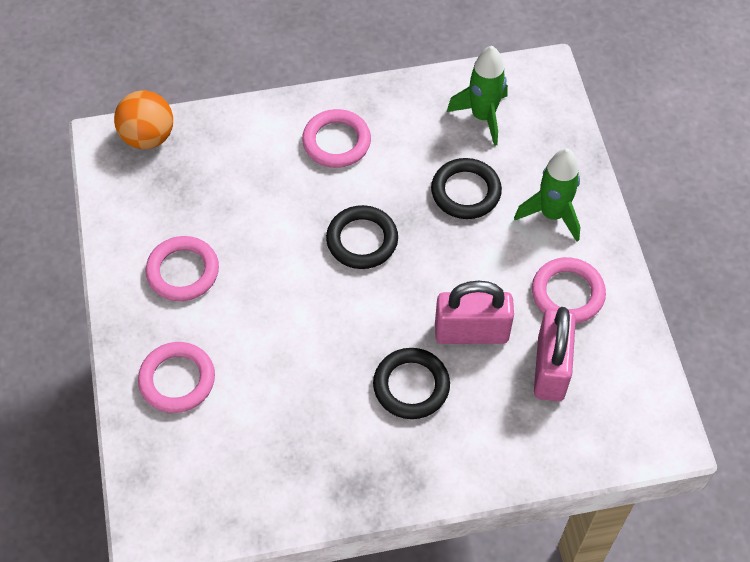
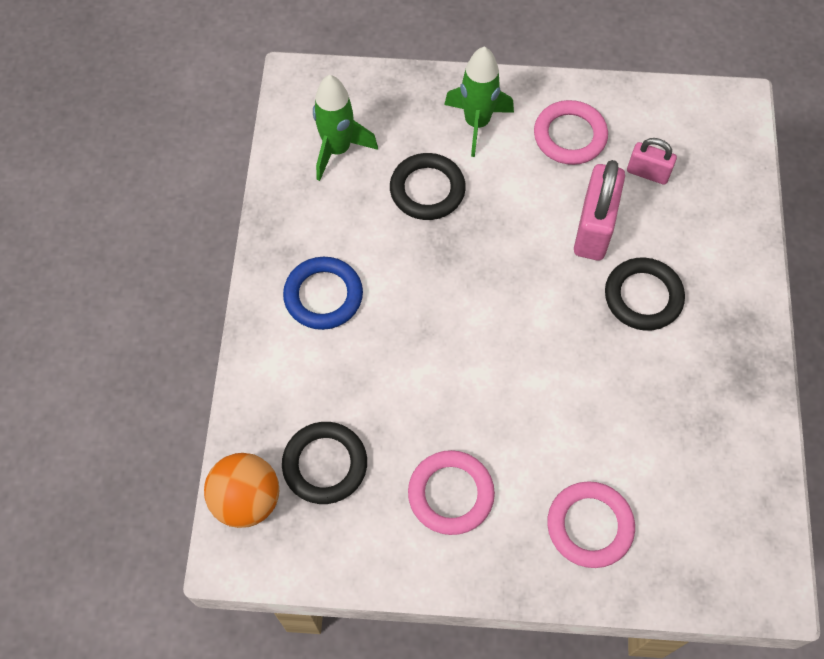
camera: 75 degrees left, 5 degrees up
pink ring [302,109,371,168] -> blue ring [283,257,363,330]
black ring [326,205,398,269] -> black ring moved to [282,422,367,504]
pink padlock [534,307,576,401] -> pink padlock [627,138,677,185], size x0.57

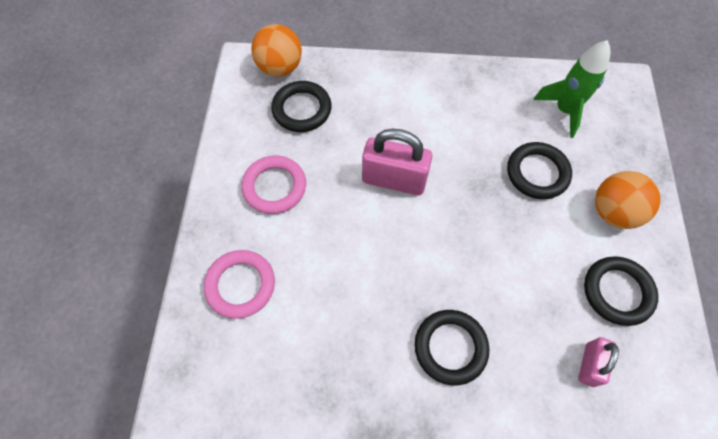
camera: 90 degrees right, 0 degrees up
blue ring [283,257,363,330] -> none
green rocket [444,47,514,157] -> orange ball [595,171,661,229]
pink ring [534,100,608,165] -> black ring [584,256,658,326]
pink padlock [574,160,625,260] -> pink padlock moved to [362,128,432,195]

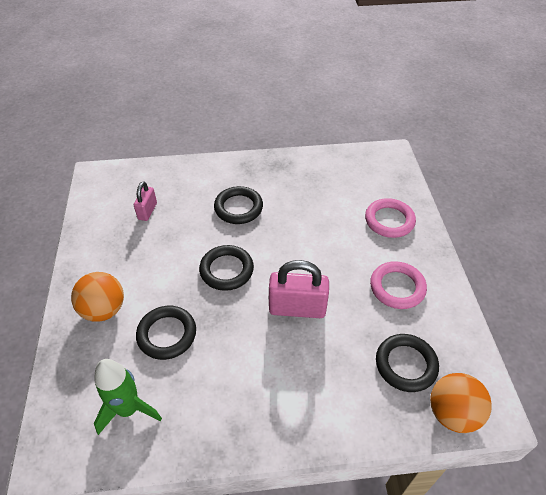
camera: 170 degrees right, 15 degrees down
black ring [584,256,658,326] -> black ring moved to [199,245,254,291]

